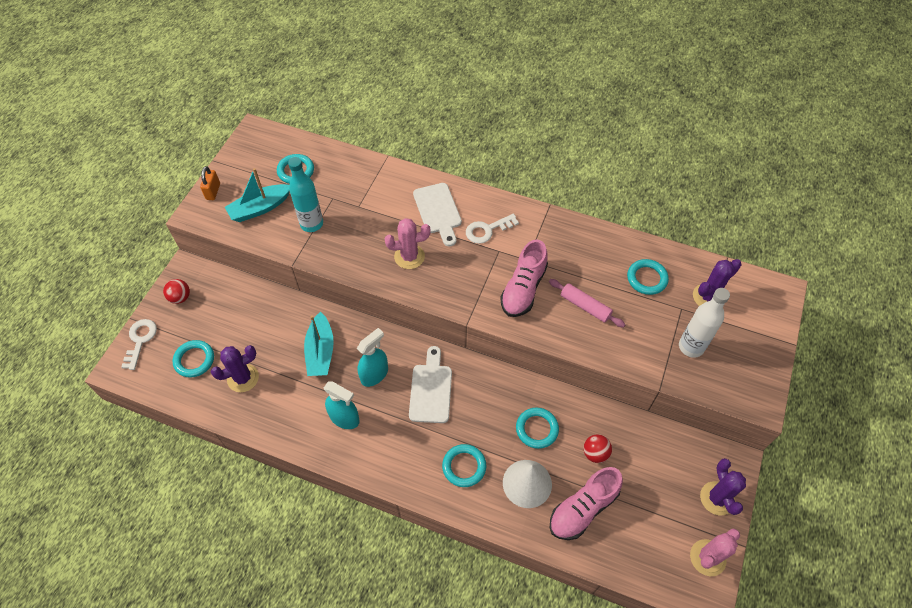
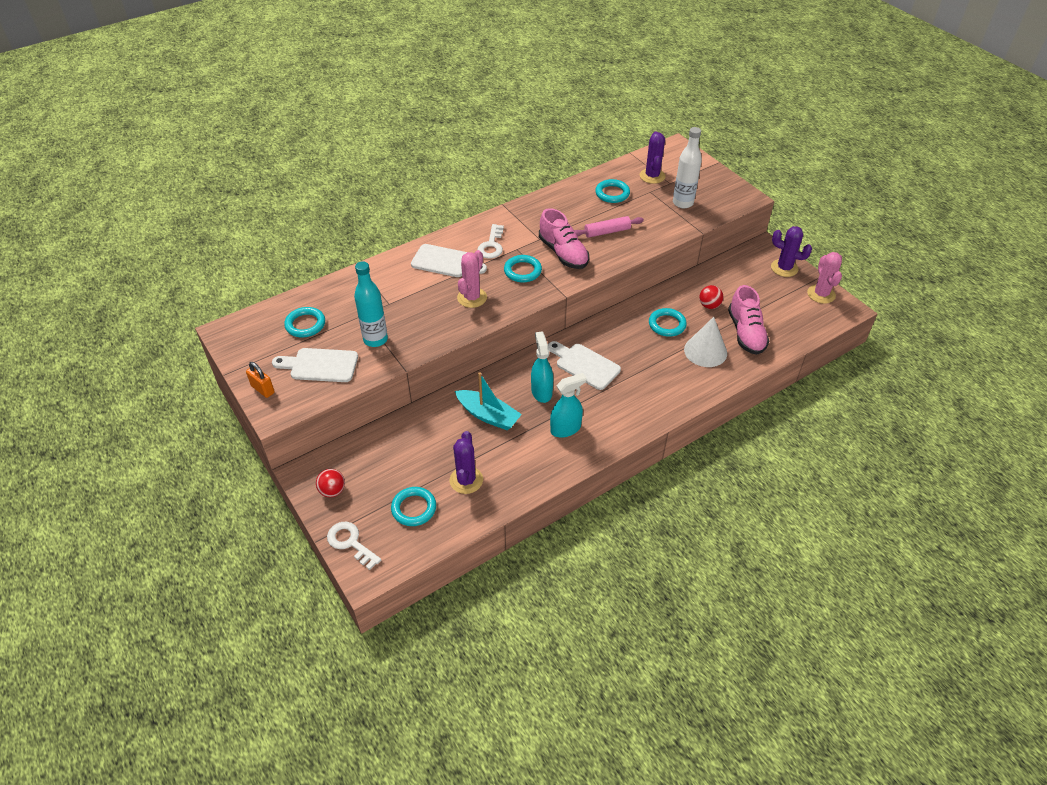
camera: 55 degrees left, 10 degrees down
turquoise boat [225,168,290,222] -> white cutting board [272,348,358,382]
turquoise ring [442,444,486,487] -> turquoise ring moved to [504,255,542,282]

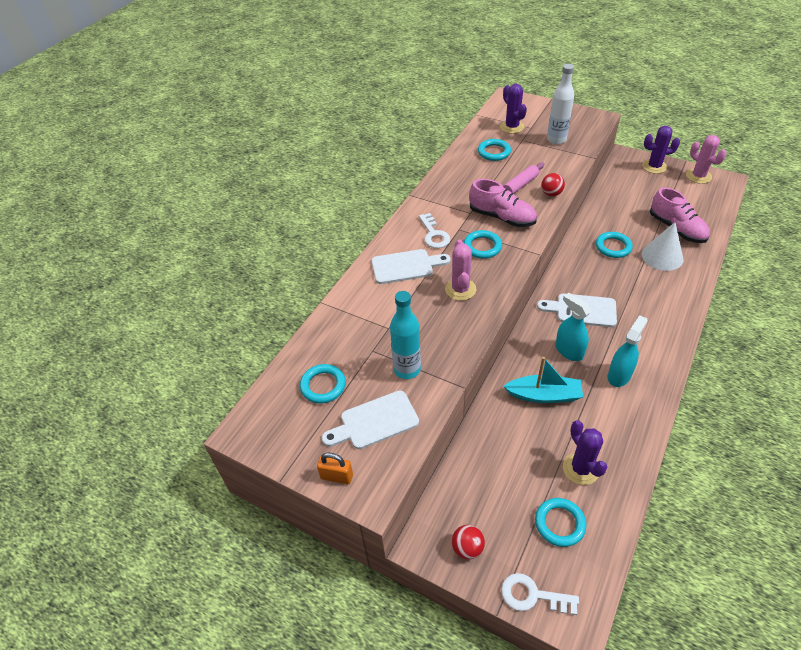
camera: 25 degrees left, 0 degrees up
red ball [699,285,723,309] -> red ball moved to [541,173,565,196]

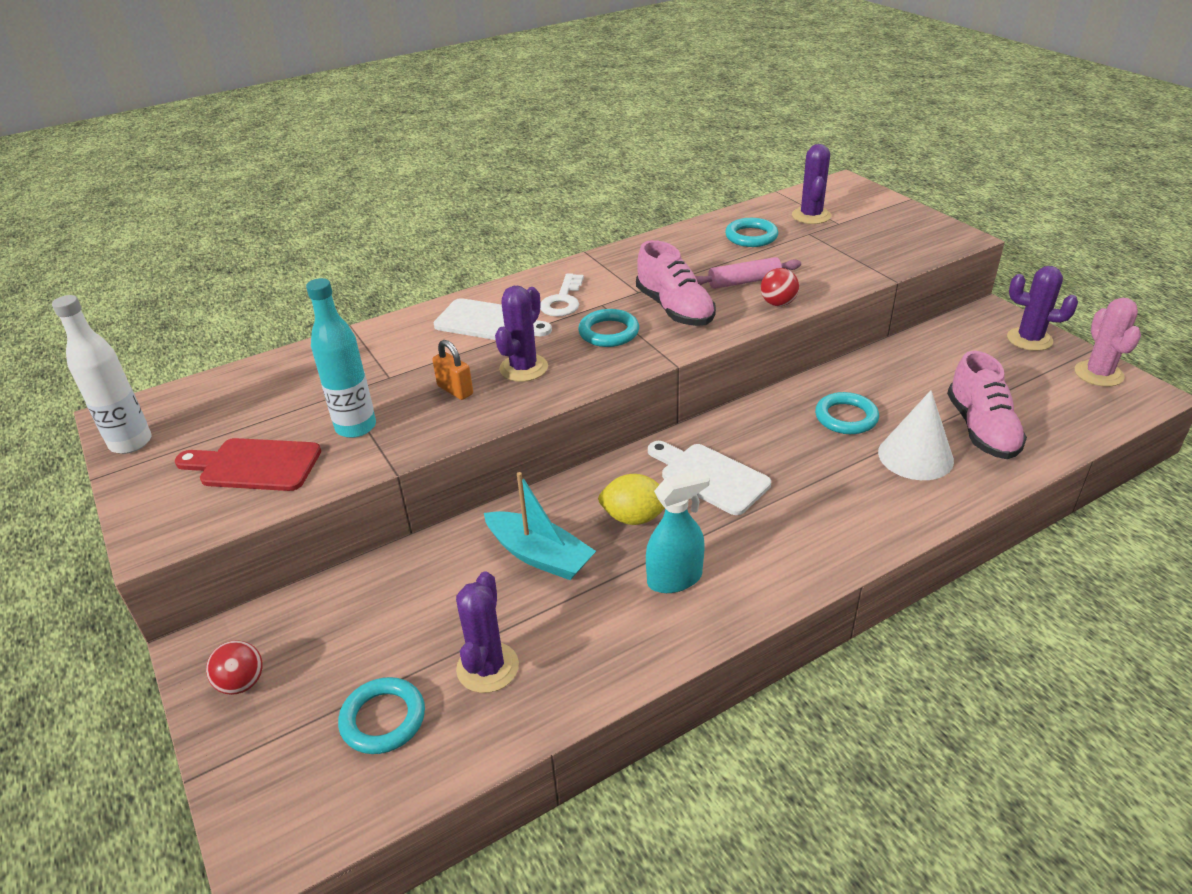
camera: 30 degrees right, 10 degrees down
turquoise ring [300,364,346,404] -> none
orange padlock [317,453,353,484] -> orange padlock moved to [432,340,473,400]
white cutting board [322,390,419,449] -> red cutting board [175,438,321,491]
pink cactus [445,240,476,301] -> purple cactus [495,286,548,382]
white key [501,573,579,615] -> none
white bottle [547,64,574,144] -> white bottle moved to [52,295,152,454]
turquoise spray bottle [556,293,591,361] -> yellow lemon [598,474,665,525]

